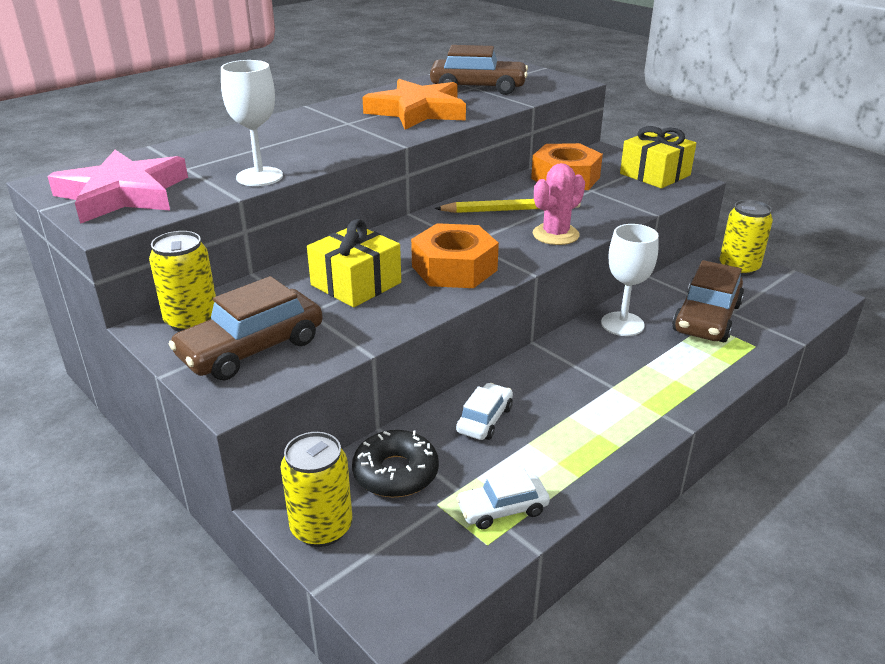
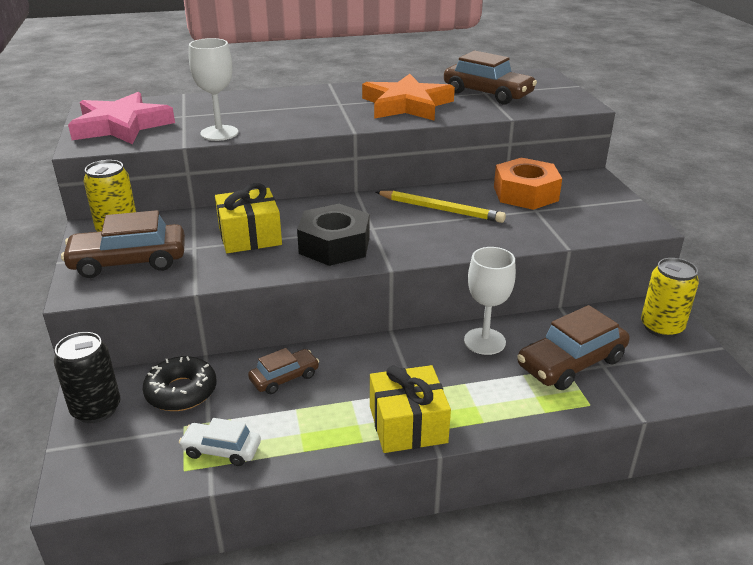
camera: 30 degrees right, 0 degrees up
yellow can [280,432,352,547] -> black can [54,332,121,423]
orange nut [411,223,499,288] -> black nut [297,204,370,266]
white car [456,383,513,440] -> brown car [248,348,319,394]
pink cactus [533,163,585,245] -> none
yellow gift [620,126,696,188] -> yellow gift moved to [370,365,451,453]

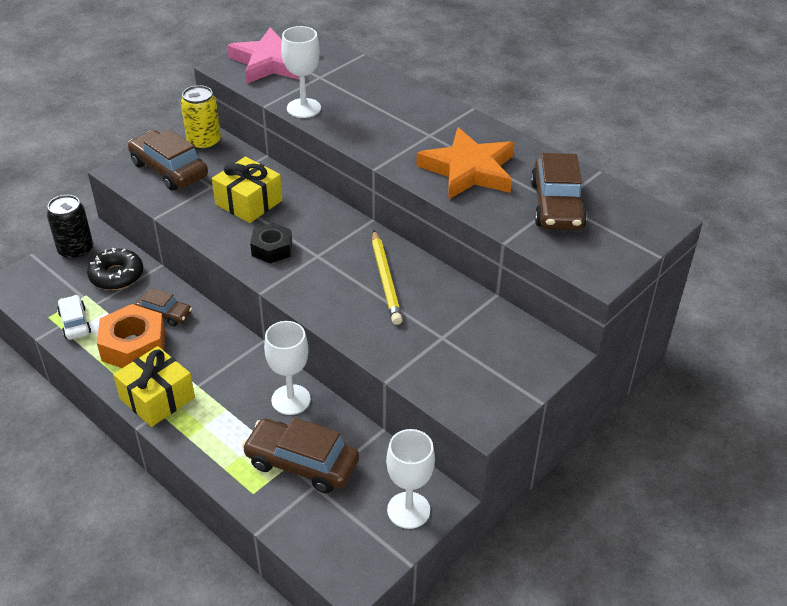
camera: 55 degrees right, 10 degrees up
black nut [297,204,370,266] -> black nut [250,223,292,264], size x0.64
orange nut [494,158,562,210] -> orange nut moved to [97,304,165,368]
yellow can [641,258,699,338] -> white goblet [386,429,435,529]

